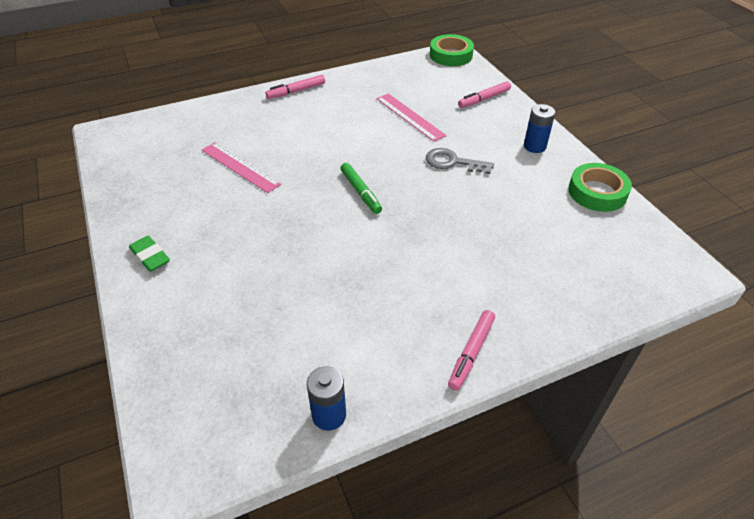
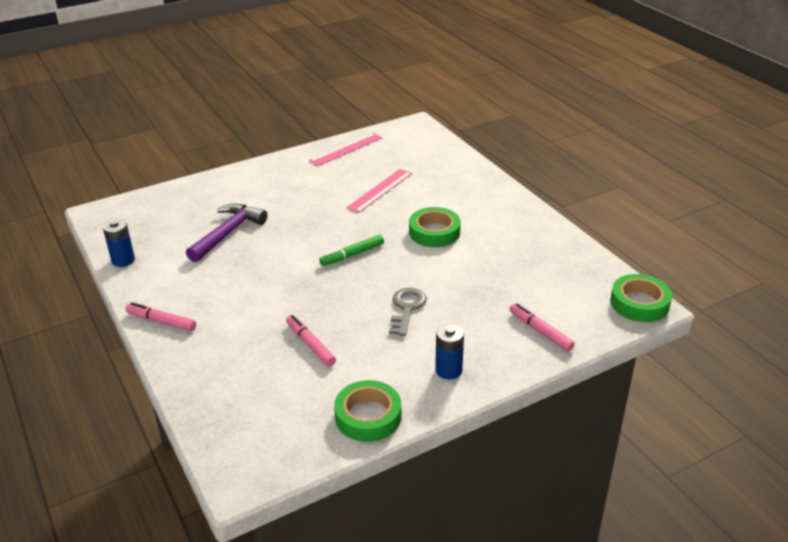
camera: 85 degrees right, 10 degrees down
green eraser [129,236,170,272] -> none
pink marker [265,75,325,99] -> pink marker moved to [286,315,336,367]
pink ruler [376,93,447,142] -> pink ruler moved to [309,133,382,166]
none -> purple hammer [186,204,267,262]
none -> green tape [409,207,461,247]

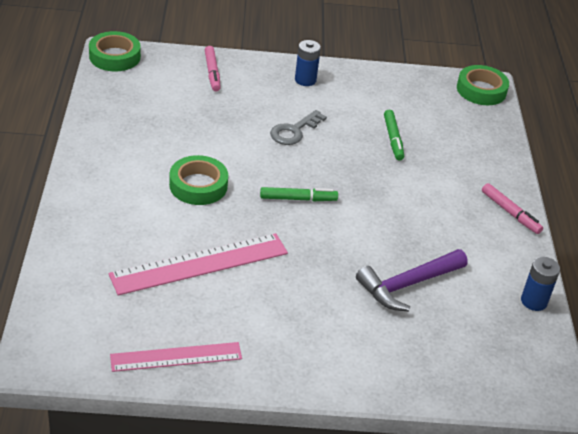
camera: 155 degrees left, 5 degrees up
pink marker [286,315,336,367] -> green marker [384,110,404,161]
green tape [334,380,401,442] -> green tape moved to [457,65,509,105]
pink ruler [346,169,412,213] -> pink ruler [109,233,288,295], size x1.51

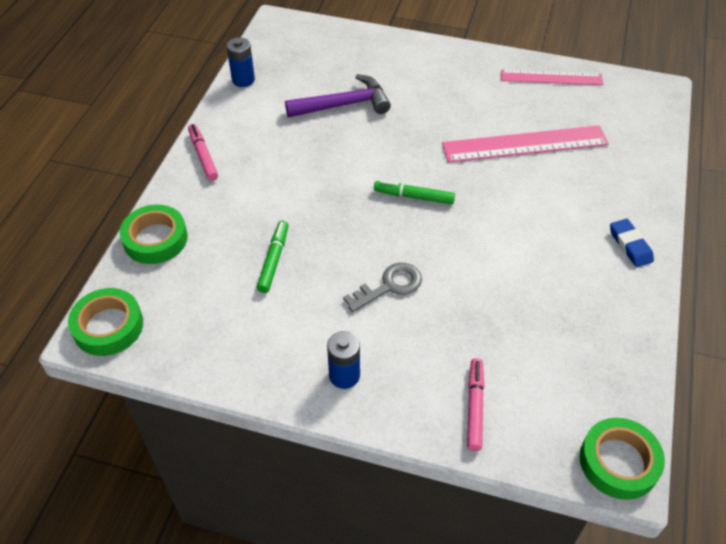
camera: 160 degrees left, 10 degrees up
green tape [169,155,228,205] -> green tape moved to [119,204,188,264]
none -> blue eraser [610,219,654,267]

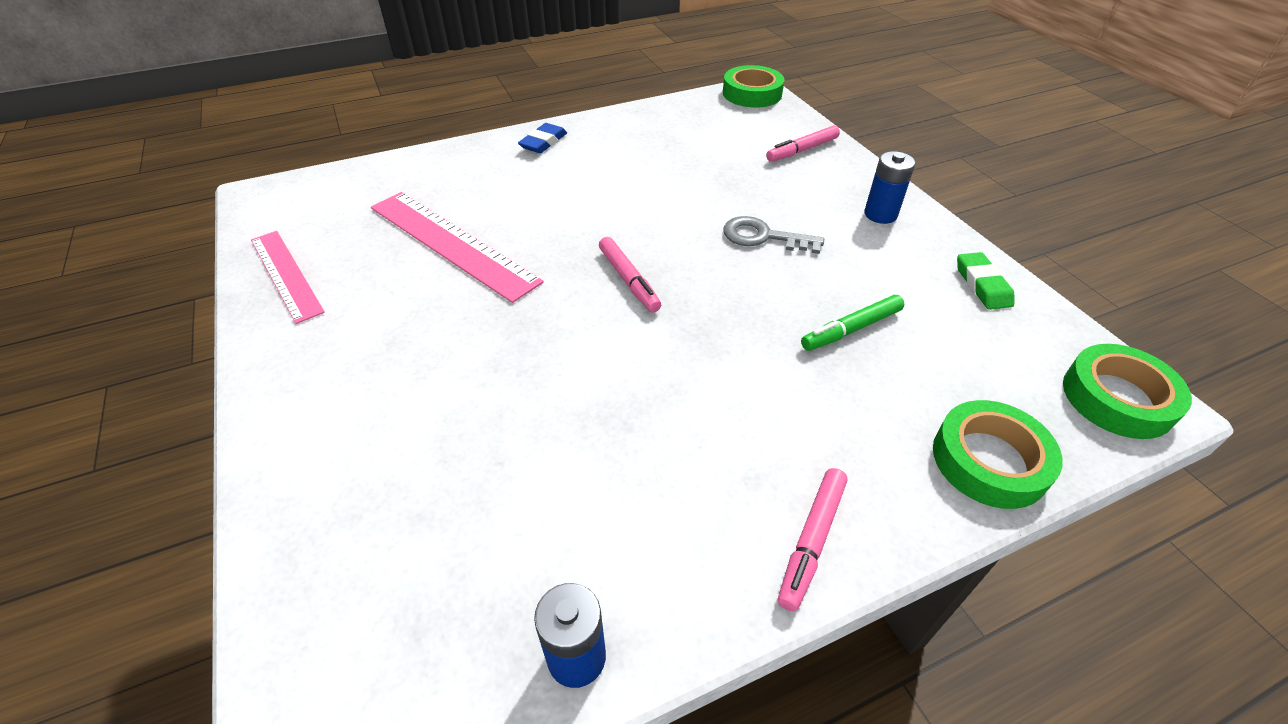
camera: 130 degrees left, 5 degrees down
purple hammer [285,74,391,117] -> none
green marker [374,180,455,204] -> pink marker [599,237,661,312]
none -> green eraser [957,252,1014,310]

